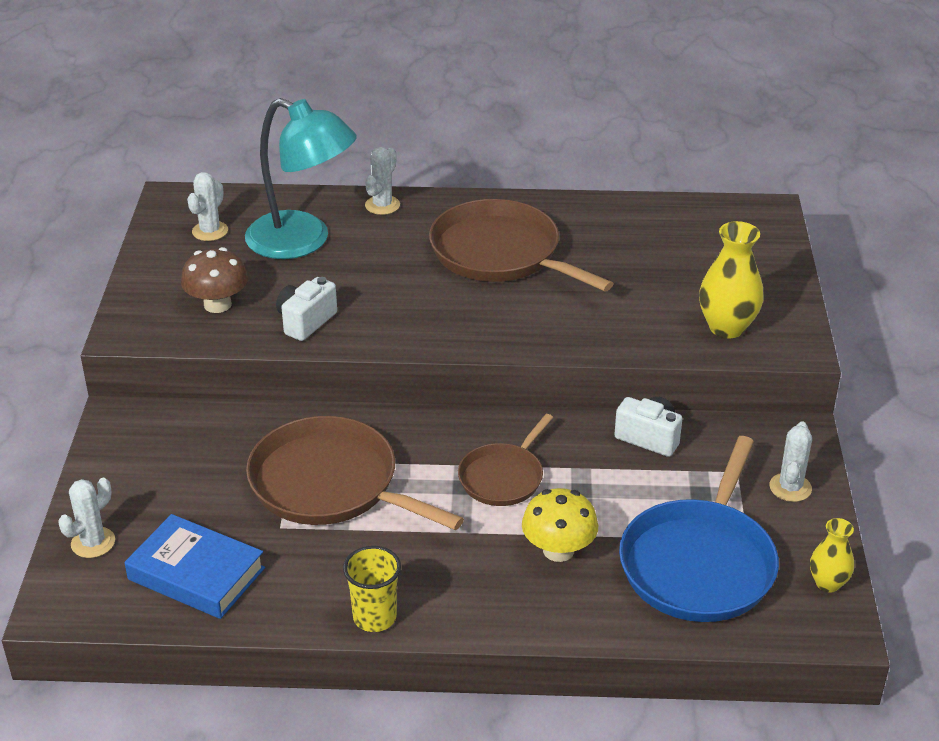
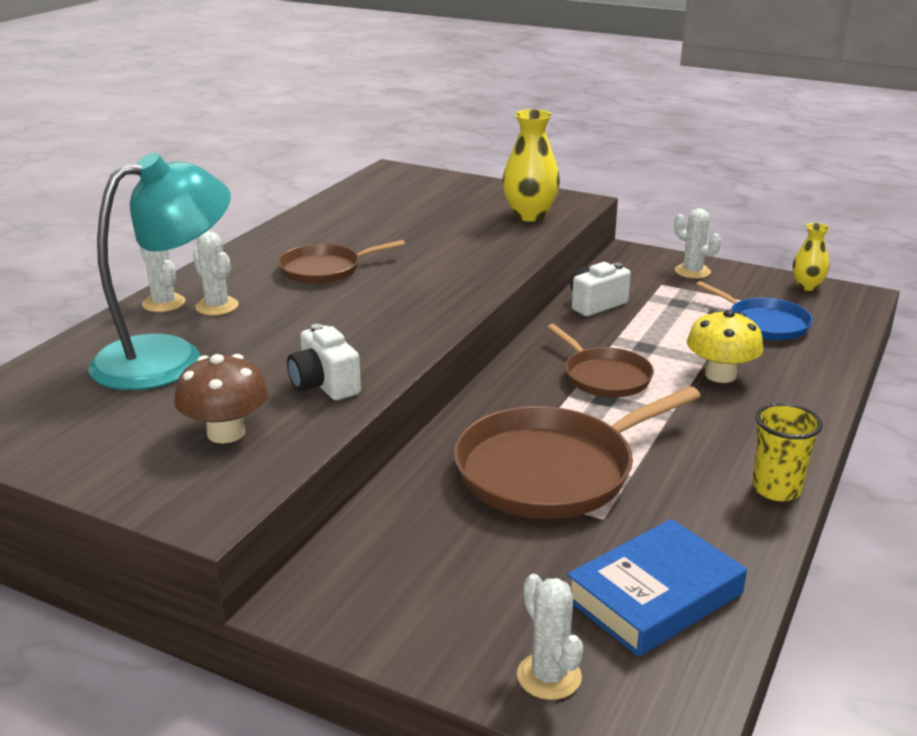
camera: 65 degrees left, 10 degrees down
white cactus [187,172,228,241] -> white cactus moved to [193,231,239,315]
brown pan [429,199,614,291] -> brown pan [278,240,405,284], size x0.58
blue pan [619,436,779,622] -> blue pan [696,281,813,340], size x0.58

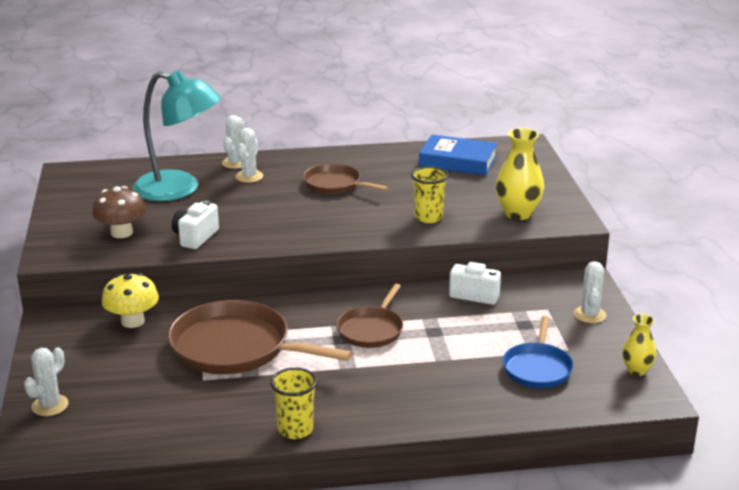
camera: 55 degrees right, 0 degrees up
blue book [567,519,747,657] -> blue book moved to [419,135,498,176]
yellow mushroom [687,310,763,383] -> yellow mushroom moved to [102,273,159,328]
none -> yellow cup [411,166,448,223]

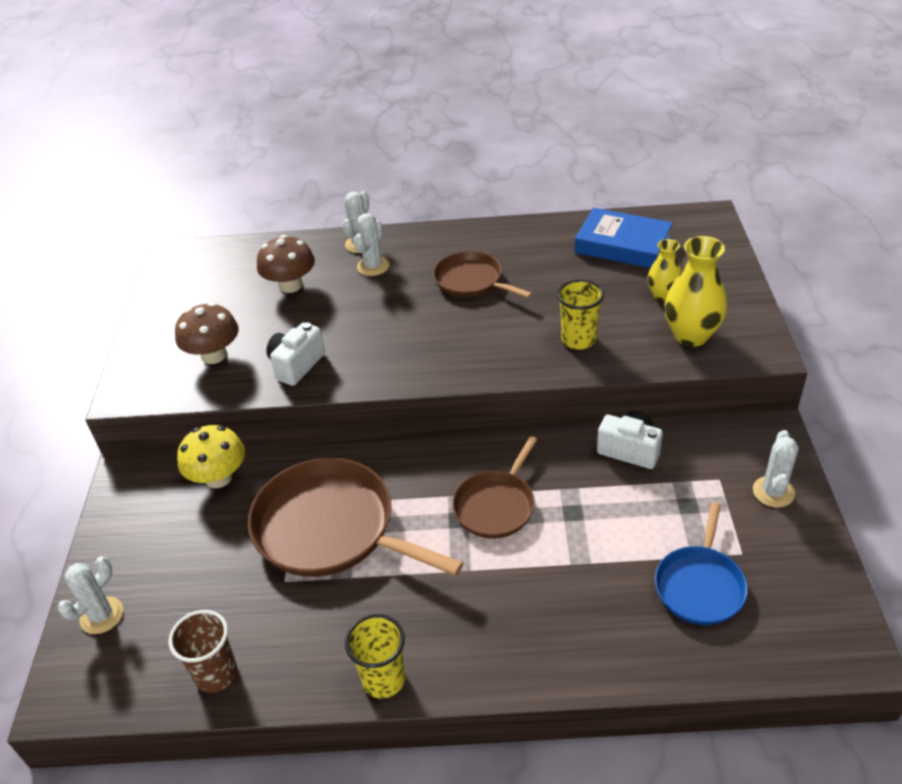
camera: 10 degrees right, 15 degrees up
turquoise lamp [132,70,221,201] -> brown mushroom [257,235,315,293]
yellow vase [622,314,656,376] -> yellow vase moved to [648,239,681,301]
none -> brown cup [169,610,237,693]

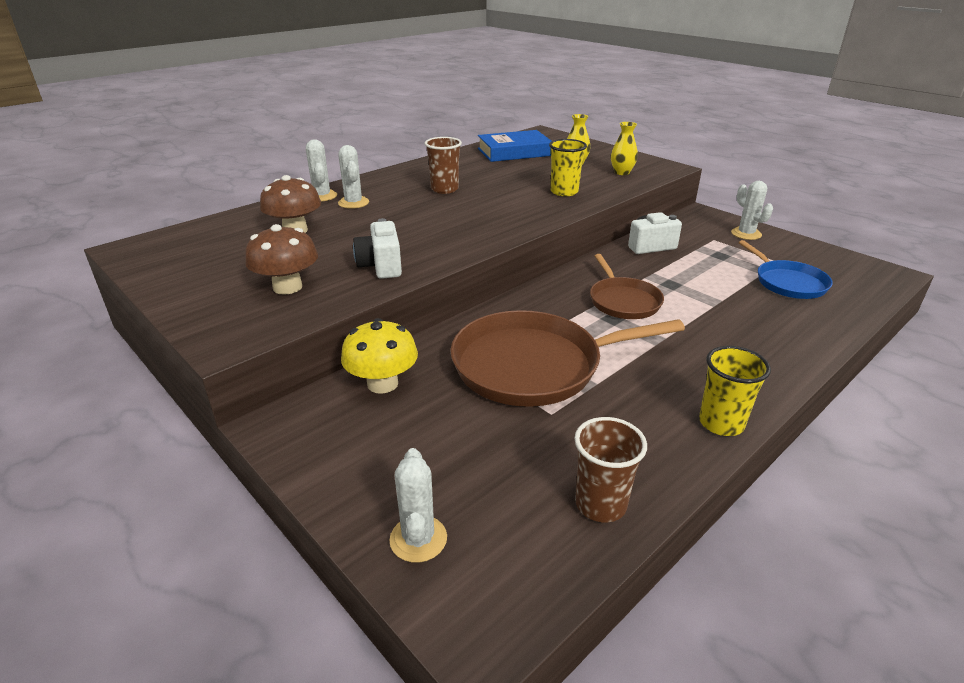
camera: 45 degrees left, 10 degrees down
brown pan [433,251,532,298] -> brown cup [424,137,462,194]
yellow vase [665,236,727,347] -> yellow vase [611,122,638,175], size x0.60

